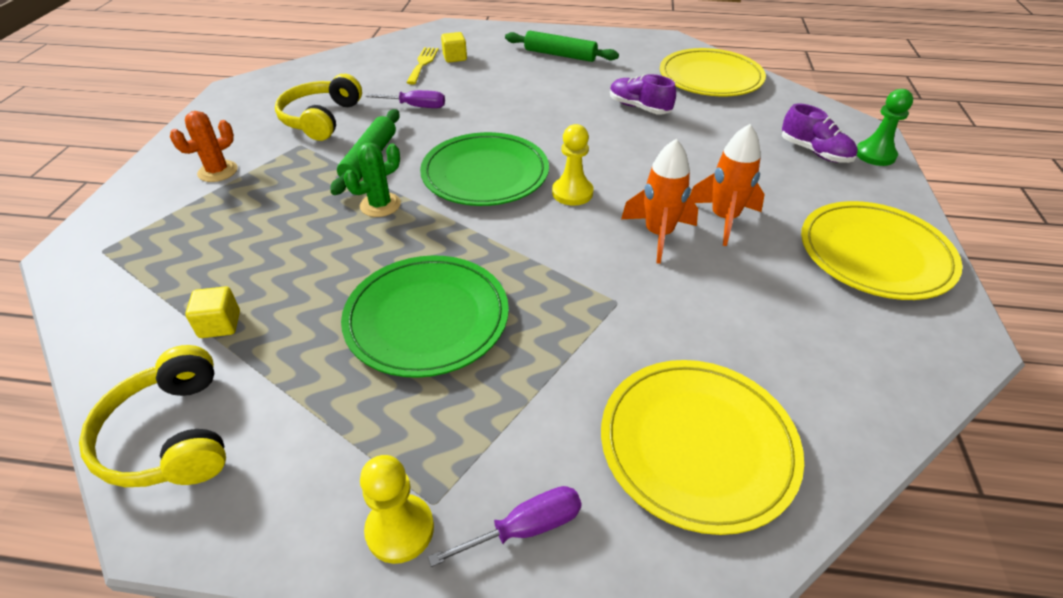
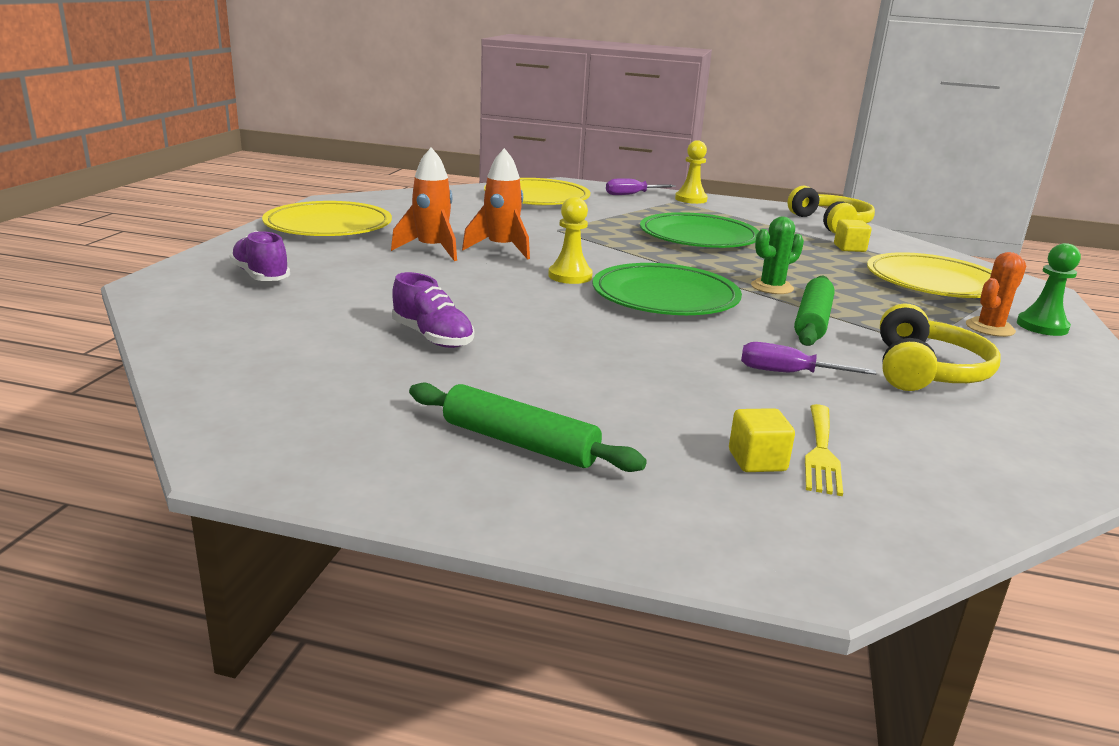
camera: 175 degrees left, 20 degrees down
yellow plate [660,48,766,96] -> yellow plate moved to [867,252,992,298]
green pawn [857,89,913,166] -> green pawn moved to [1017,243,1081,336]

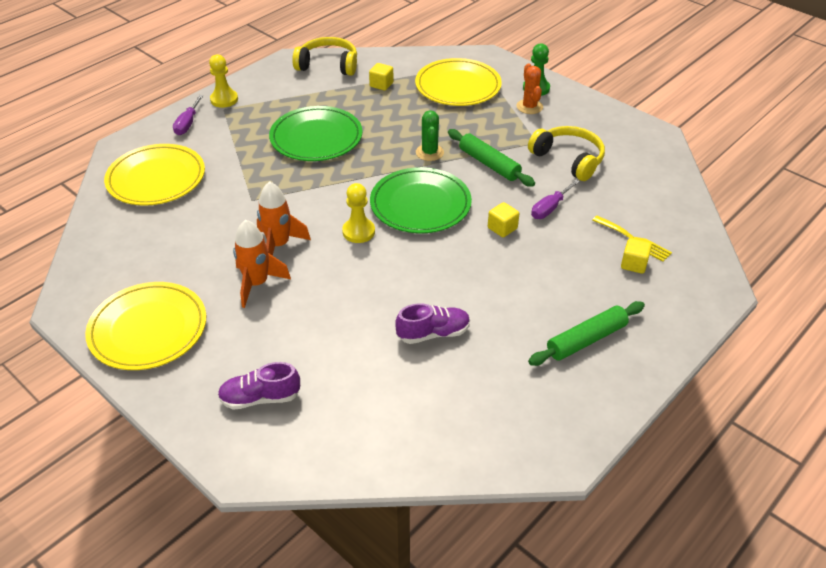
camera: 60 degrees left, 20 degrees up
none -> yellow cube [488,202,519,237]

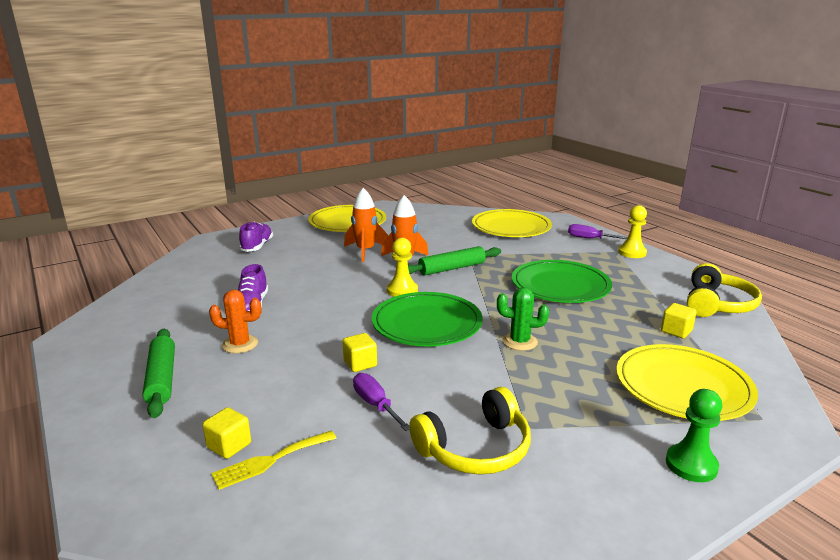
camera: 105 degrees right, 20 degrees down
green rolling pin [448,129,535,187] -> green rolling pin moved to [408,246,501,275]
orange cactus [516,63,543,114] -> orange cactus moved to [209,290,261,353]

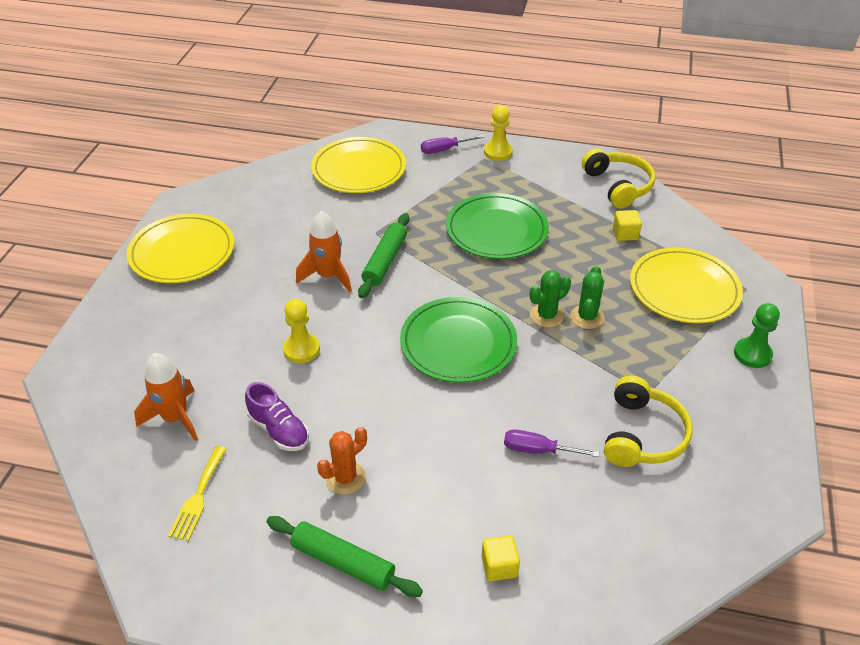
camera: 45 degrees left, 20 degrees up
yellow fork [211,431,337,490] -> yellow fork moved to [168,446,227,541]
purple shoe [239,222,273,252] -> none
yellow cube [342,333,377,372] -> none
orange rocket [344,188,388,262] -> orange rocket moved to [134,353,198,442]
yellow pawn [387,238,418,297] -> yellow pawn moved to [283,299,320,363]
none -> green cactus [570,266,604,329]

